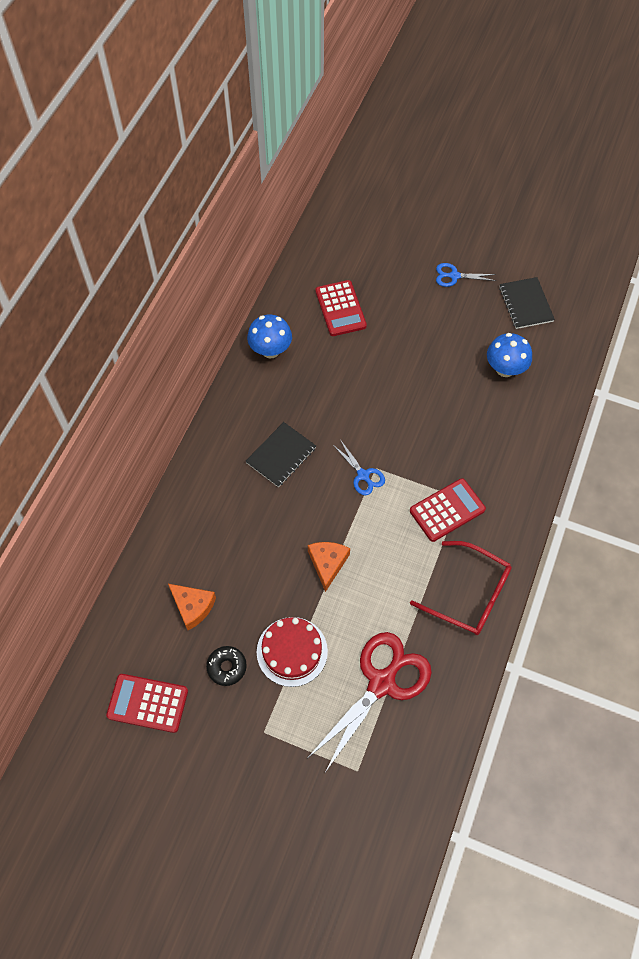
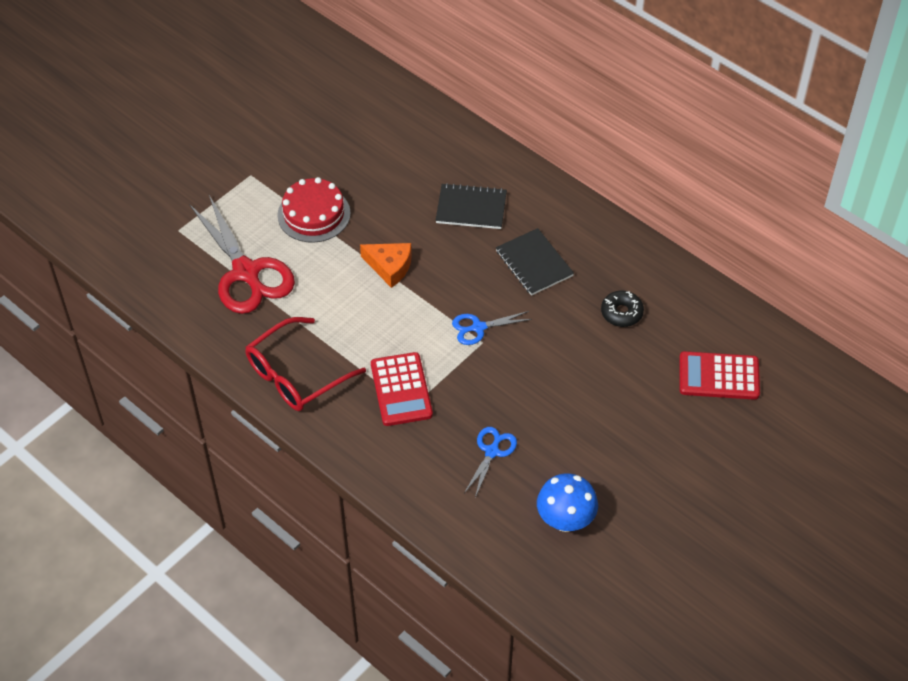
camera: 110 degrees right, 10 degrees down
red calculator [106,674,188,733] -> none
orange cheese [168,584,216,630] -> none
black donut [206,646,247,686] -> black donut moved to [601,291,644,327]
blue mushroom [247,315,292,358] -> none
blue scissors [436,263,496,287] -> blue scissors moved to [464,427,517,498]
black notebook [499,277,555,329] -> black notebook moved to [436,183,507,229]

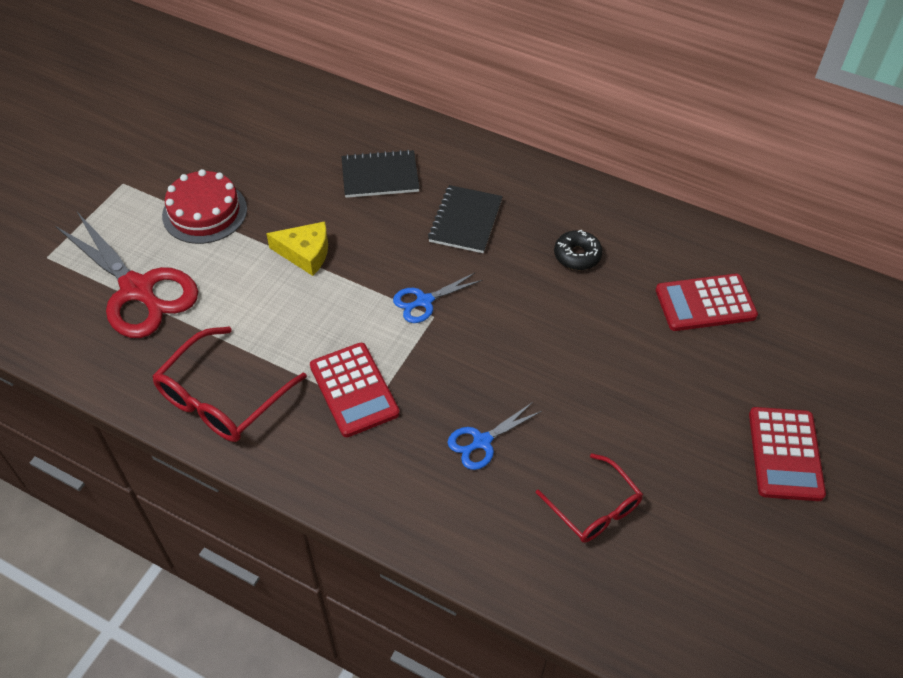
camera: 15 degrees left, 0 degrees up
orange cheese [360,243,412,288] -> yellow cheese [266,221,328,276]
blue scissors [464,427,517,498] -> blue scissors turned 135 degrees counterclockwise [447,402,542,470]
black notebook [496,228,574,296] -> black notebook turned 60 degrees clockwise [428,185,503,253]
blue mushroom [537,473,598,532] -> red glasses [536,454,643,543]
none -> red calculator [749,407,826,501]

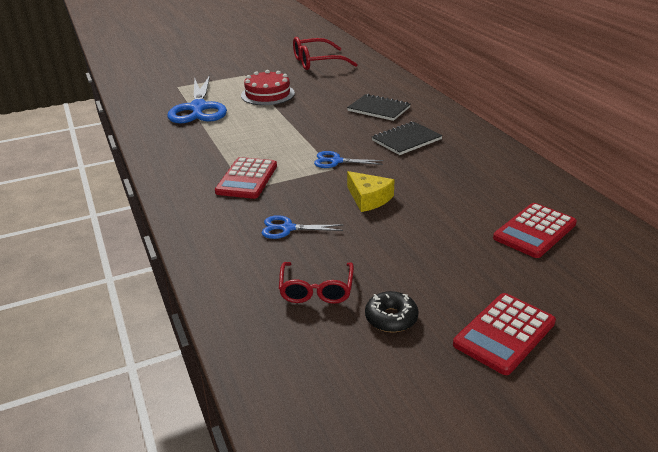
camera: 40 degrees right, 20 degrees down
red scissors [55,212,198,338] -> blue scissors [168,75,227,124]
red glasses [152,327,307,442] -> red glasses moved to [293,37,358,70]
yellow cheese [266,221,328,276] -> yellow cheese moved to [347,171,395,212]
black donut [554,230,603,270] -> black donut moved to [365,291,419,332]
red calculator [656,274,758,331] -> red calculator turned 75 degrees counterclockwise [493,203,577,258]

